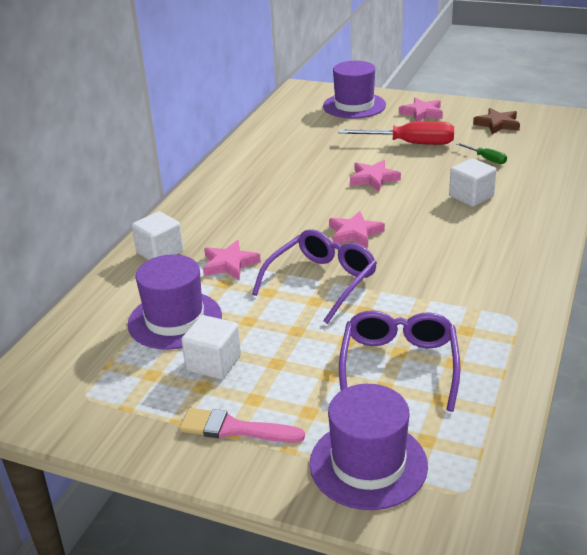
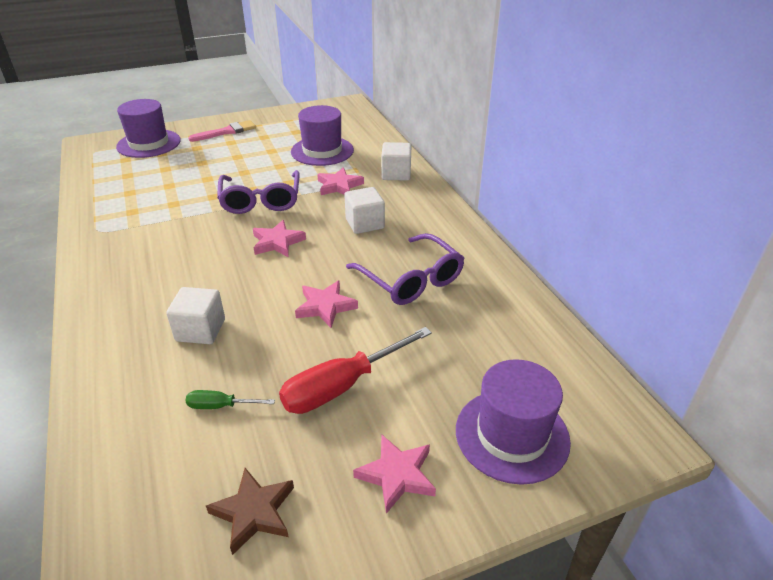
camera: 135 degrees right, 5 degrees up
white cube [181,315,241,379] -> white cube moved to [344,187,385,234]
purple glasses [339,310,460,412] -> purple glasses moved to [346,233,464,305]

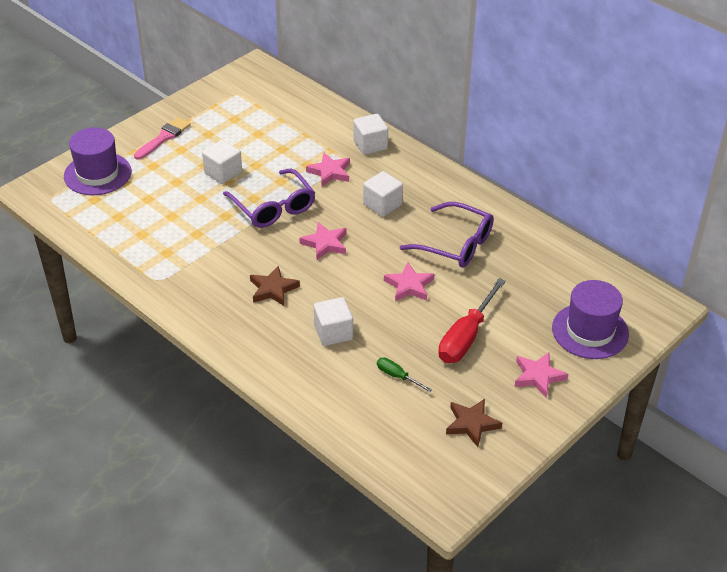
camera: 25 degrees left, 5 degrees up
green screwdriver [186,390,275,409] -> green screwdriver turned 60 degrees clockwise [377,357,432,392]
purple hat [291,105,354,166] -> none
none -> white cube [202,140,242,184]
none -> brown star [250,265,300,306]

